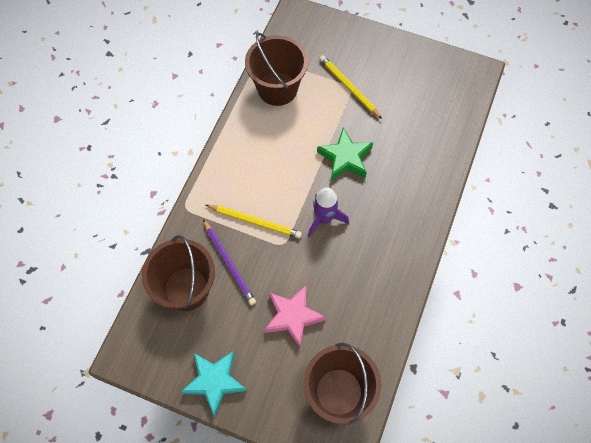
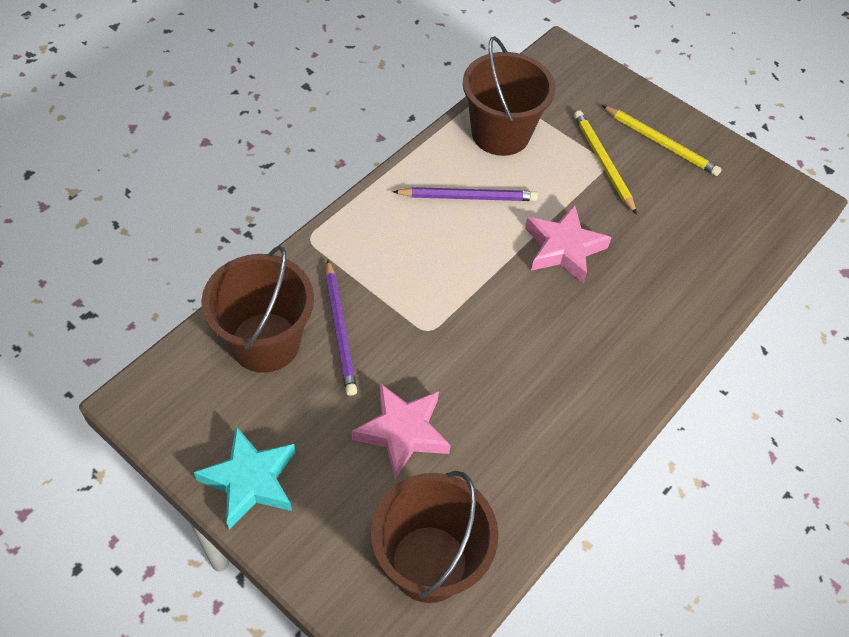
camera: 15 degrees right, 10 degrees down
yellow pencil [206,205,302,239] -> yellow pencil moved to [602,105,722,176]
purple rocket [308,187,349,237] -> none
green star [317,128,373,180] -> pink star [525,205,612,284]
none -> purple pencil [392,187,538,201]

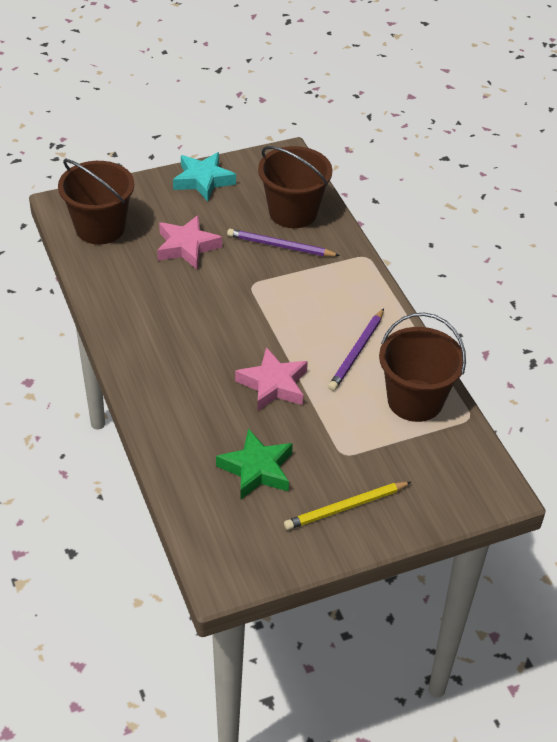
camera: 120 degrees right, 10 degrees down
yellow pencil [574,110,637,215] -> none
none -> green star [216,428,293,499]

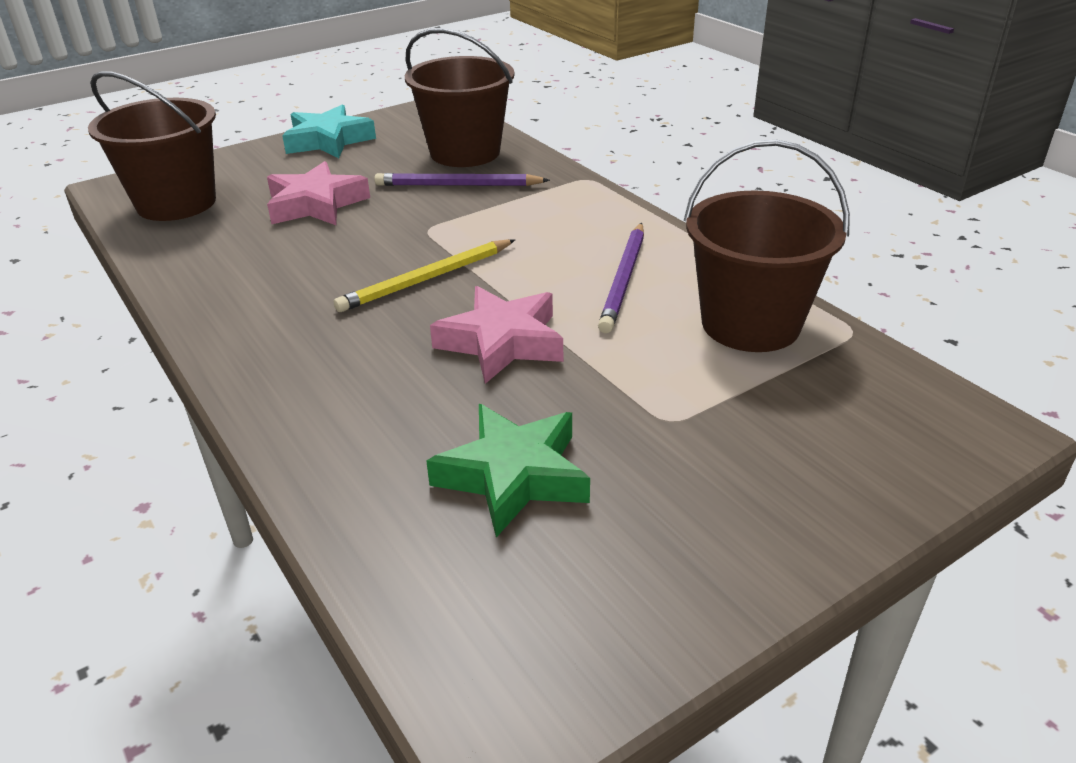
camera: 10 degrees left, 10 degrees down
yellow pencil [284,482,411,530] -> yellow pencil moved to [334,239,515,312]

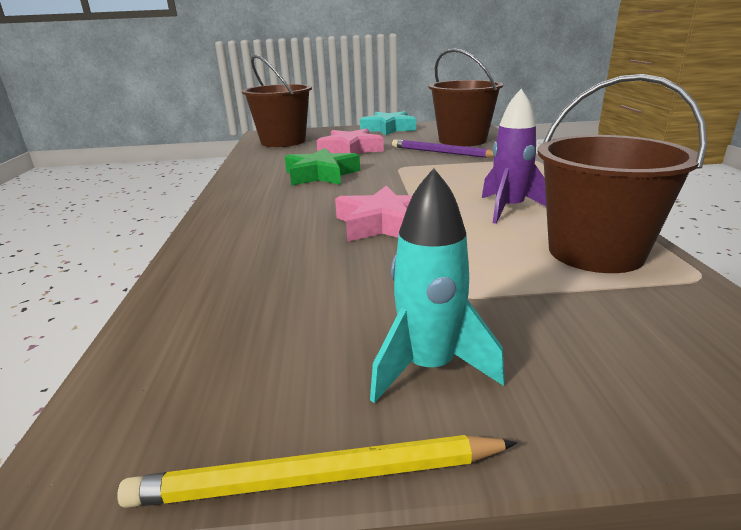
camera: 30 degrees right, 10 degrees down
yellow pencil [334,239,515,312] -> yellow pencil moved to [117,435,518,508]
green star [426,404,590,537] -> green star moved to [285,148,360,186]
purple pencil [598,223,644,333] -> purple rocket [482,89,546,224]
none -> turquoise rocket [370,168,505,403]

